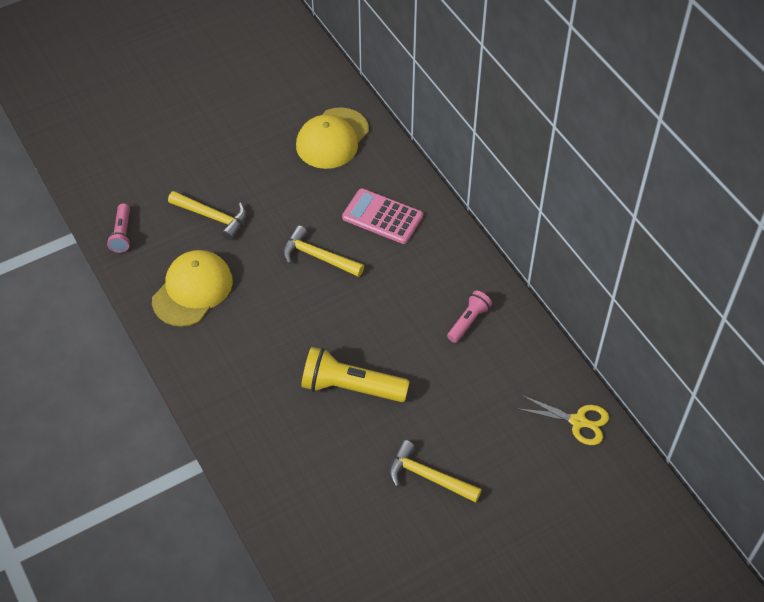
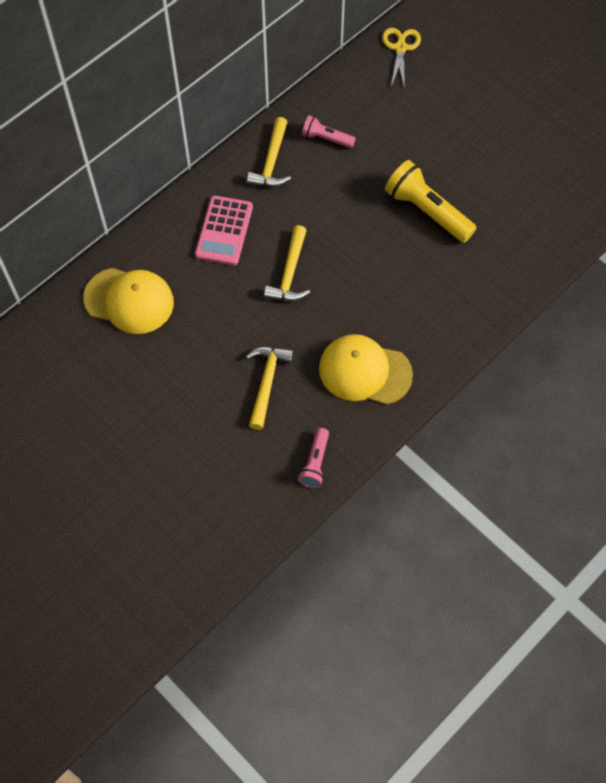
camera: 105 degrees left, 10 degrees up
pink flashlight [107,203,131,253] -> pink flashlight turned 120 degrees clockwise [298,428,329,488]
yellow flashlight [301,347,410,402] -> yellow flashlight turned 135 degrees clockwise [385,160,477,243]
yellow hammer [389,440,482,503] -> yellow hammer moved to [247,117,291,187]

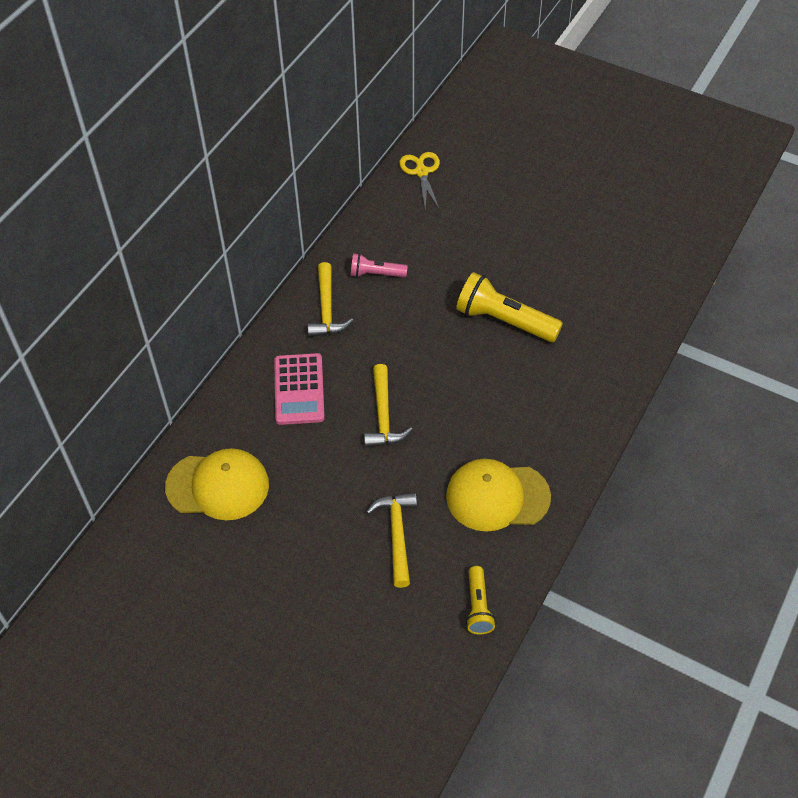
camera: 15 degrees left, 10 degrees down
pink flashlight [298,428,329,488] -> yellow flashlight [466,566,496,635]

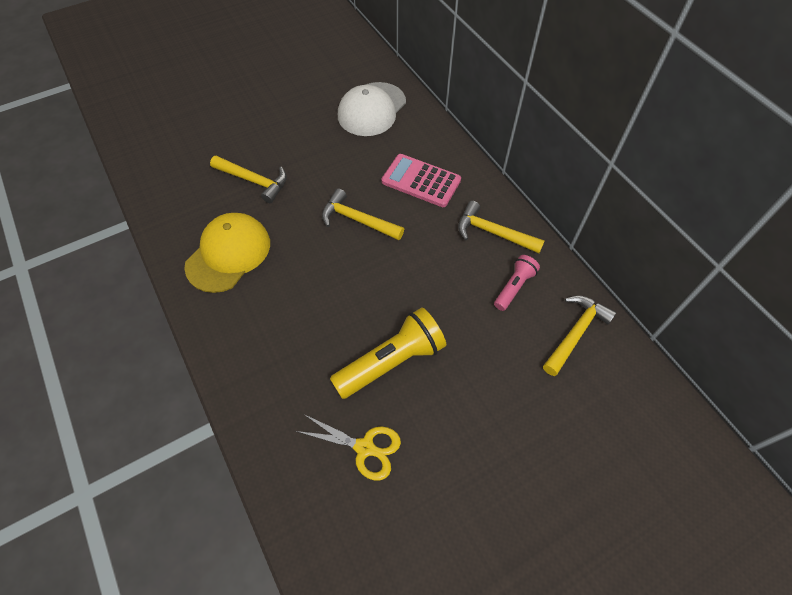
camera: 120 degrees right, 5 degrees up
yellow cap [165,448,269,520] -> white cap [338,82,406,136]
yellow scissors [399,152,440,210] -> yellow scissors moved to [296,414,401,480]
yellow flashlight [466,566,496,635] -> none
none -> yellow hammer [543,296,617,376]

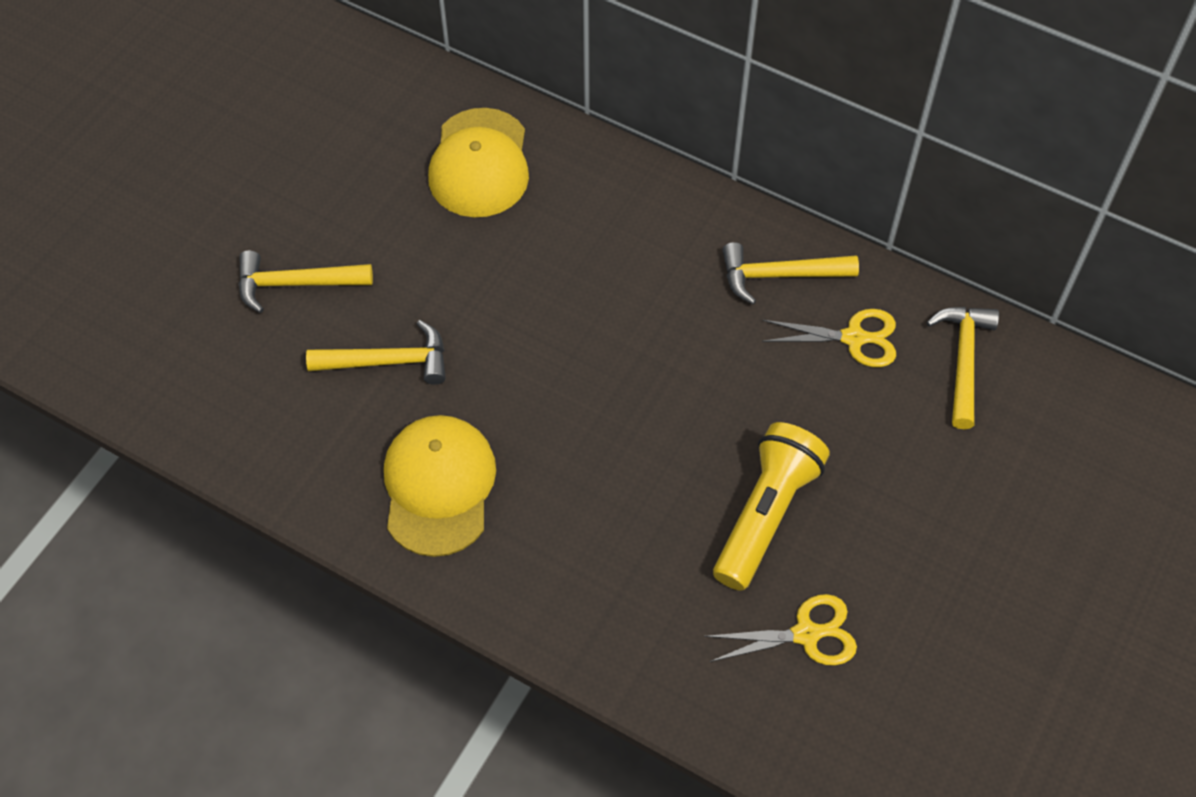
camera: 30 degrees left, 0 degrees up
yellow hammer [322,188,404,240] -> yellow hammer moved to [238,251,373,313]
white cap [338,82,406,136] -> yellow cap [428,108,529,217]
pink calculator [381,154,461,207] -> none
pink flashlight [494,255,540,311] -> yellow scissors [762,309,896,367]

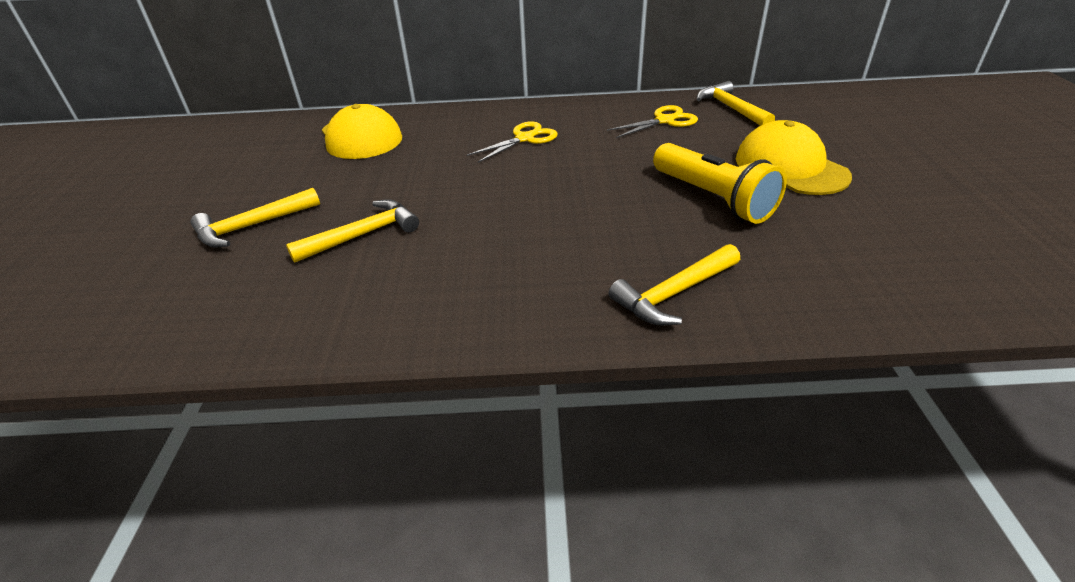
camera: 30 degrees left, 20 degrees down
yellow cap [384,415,496,557] -> yellow cap moved to [736,120,852,195]
yellow scissors [704,594,857,665] -> yellow scissors moved to [467,121,558,163]
yellow flashlight [713,422,830,591] -> yellow flashlight turned 150 degrees clockwise [653,143,787,224]
yellow hammer [722,242,859,304] -> yellow hammer moved to [609,244,740,325]

